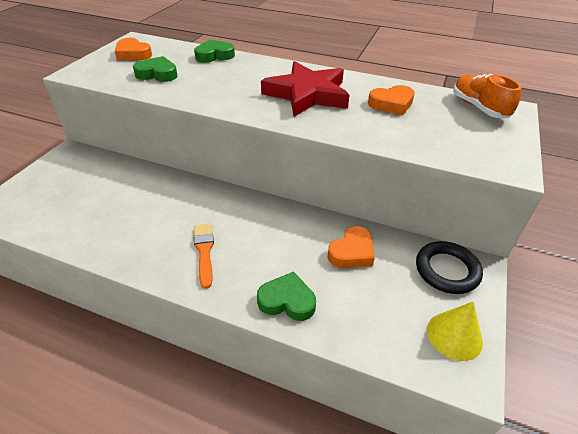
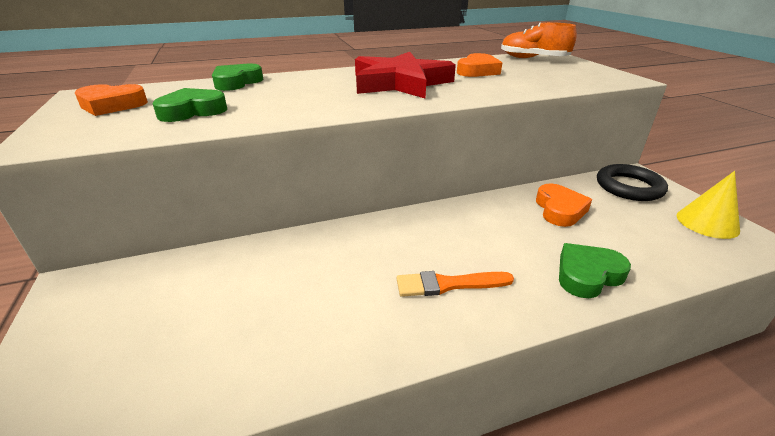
camera: 40 degrees left, 10 degrees down
orange brush [194,223,214,289] -> orange brush turned 45 degrees counterclockwise [397,271,514,297]

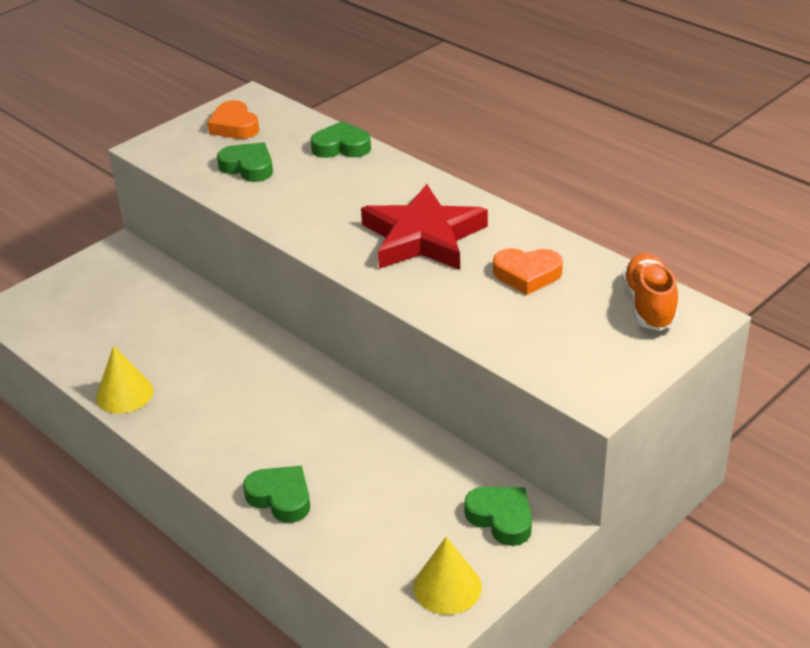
camera: 65 degrees right, 5 degrees up
orange brush [397,271,514,297] -> none
orange heart [536,184,592,227] -> none
black ring [597,164,668,201] -> green heart [464,487,532,546]
none -> yellow cone [96,346,154,414]

